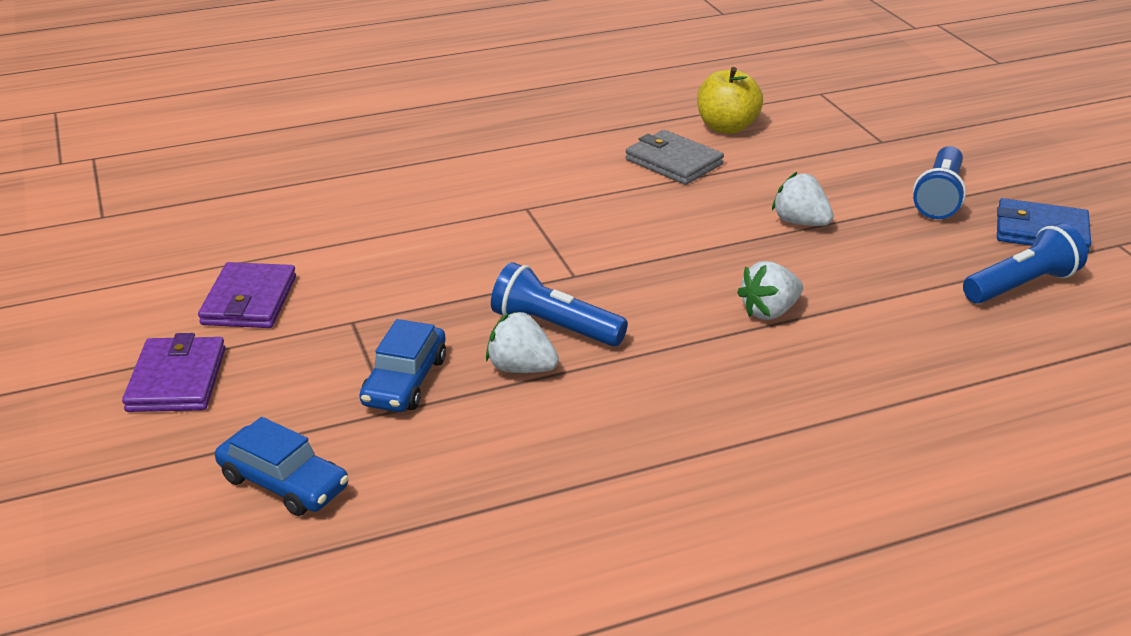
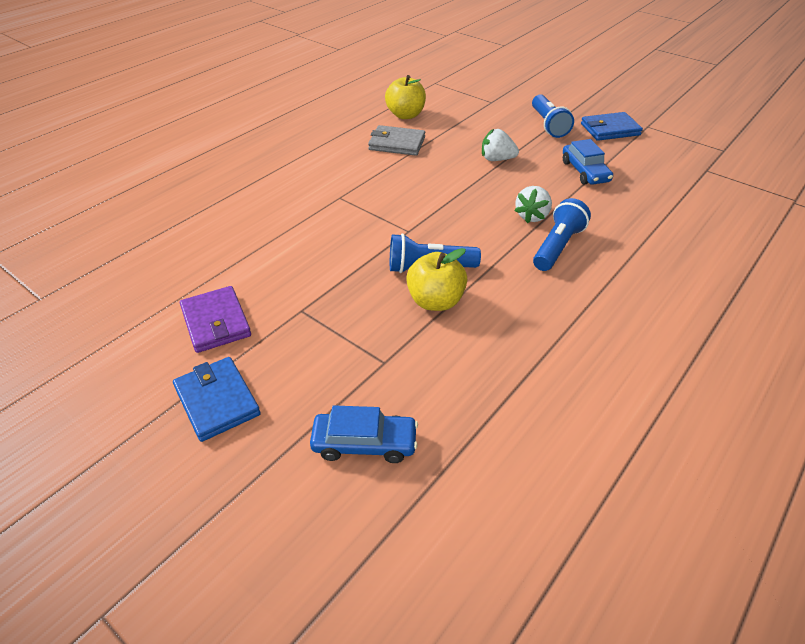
camera: 30 degrees left, 10 degrees up
purple wallet [122,333,225,412] -> blue wallet [173,357,261,442]
blue car [359,319,446,412] -> blue car moved to [563,139,613,185]
white strawberry [486,311,559,373] -> yellow apple [406,248,467,311]
blue flashlight [963,223,1088,304] -> blue flashlight moved to [533,198,591,271]

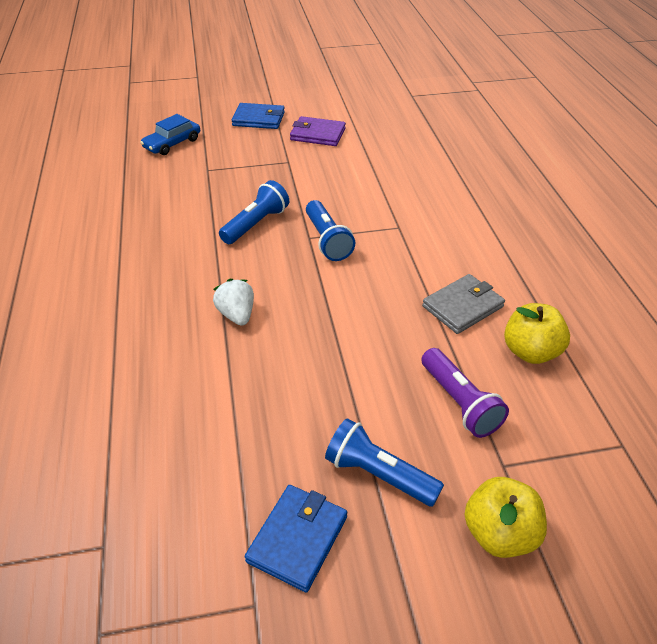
camera: 130 degrees right, 0 degrees up
yellow apple [406,248,467,311] -> yellow apple moved to [464,477,547,558]
white strawberry [482,129,519,161] -> none
blue flashlight [533,198,591,271] -> blue flashlight moved to [306,200,355,261]
blue car [563,139,613,185] -> none
none -> purple flashlight [421,348,509,438]

